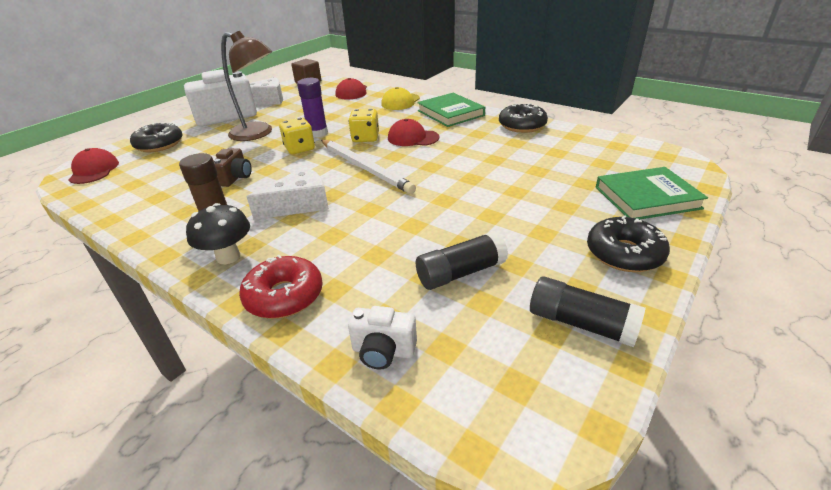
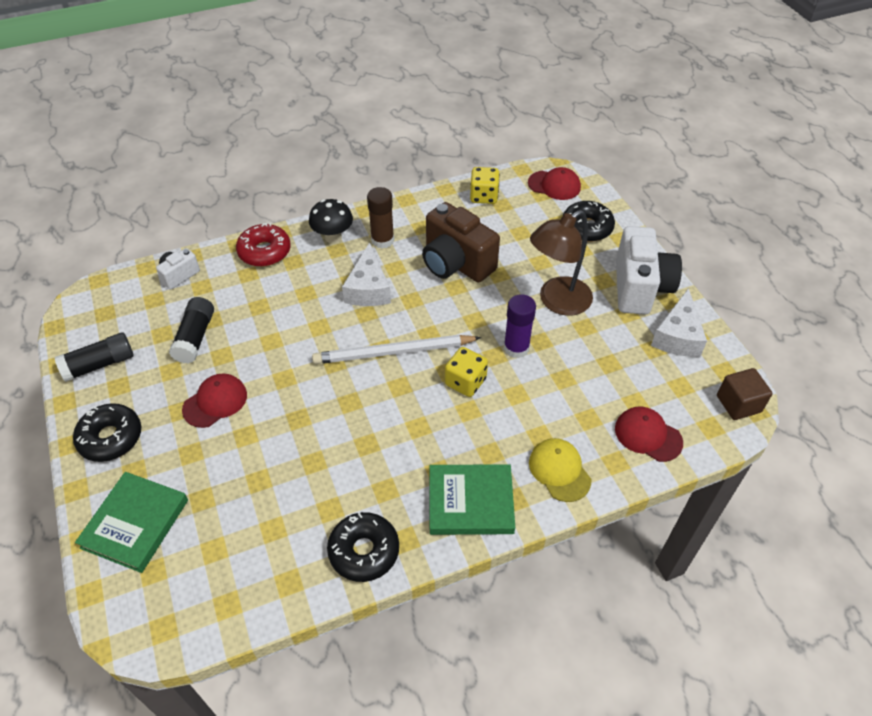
camera: 120 degrees right, 15 degrees up
brown camera [214,148,252,187] -> brown camera [422,202,500,282], size x2.00
yellow dice [279,118,315,154] -> yellow dice moved to [470,167,500,204]
red cap [388,119,439,146] -> red cap moved to [182,373,247,428]

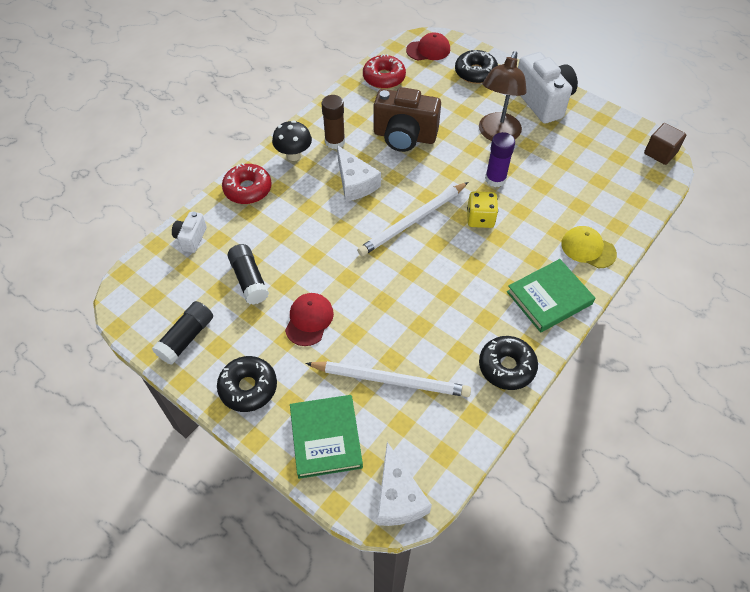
camera: 30 degrees left, 5 degrees up
yellow dice [470,167,500,204] -> red donut [363,54,406,89]
red cap [615,407,683,462] -> none
white cheese [651,288,707,357] -> white cheese moved to [377,442,432,526]
none -> white pencil [305,361,471,397]

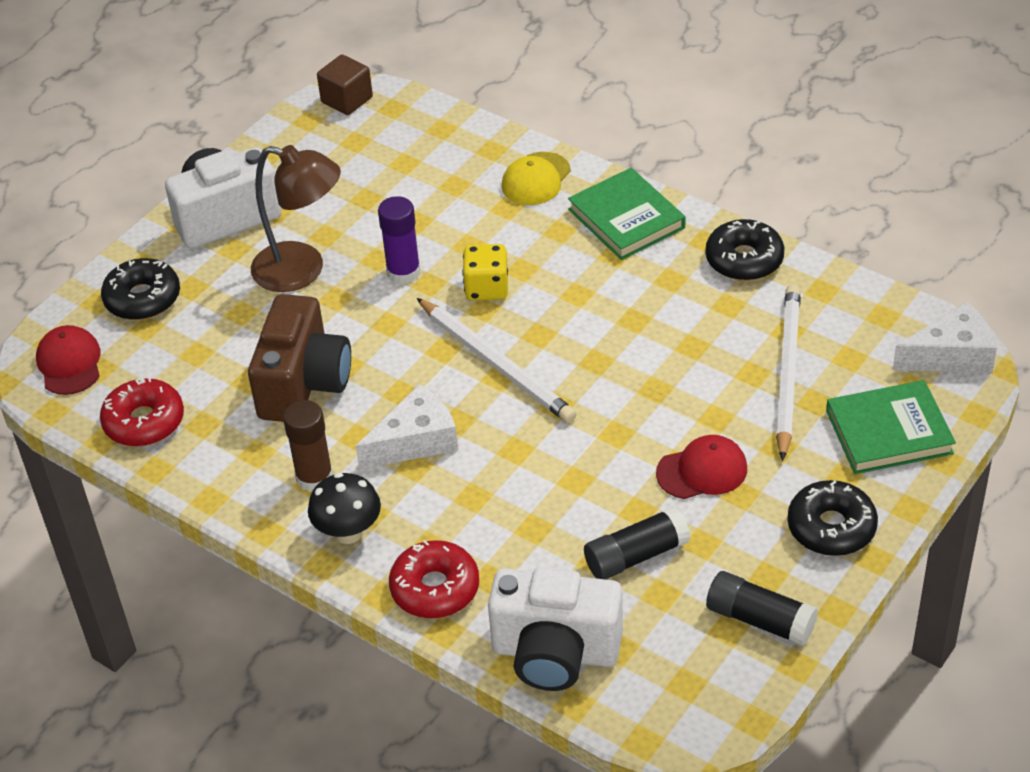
camera: 90 degrees left, 10 degrees down
white camera [172,211,207,253] -> white camera [488,567,623,691], size x2.00
red cap [285,293,334,346] -> red cap turned 150 degrees clockwise [656,435,747,499]

